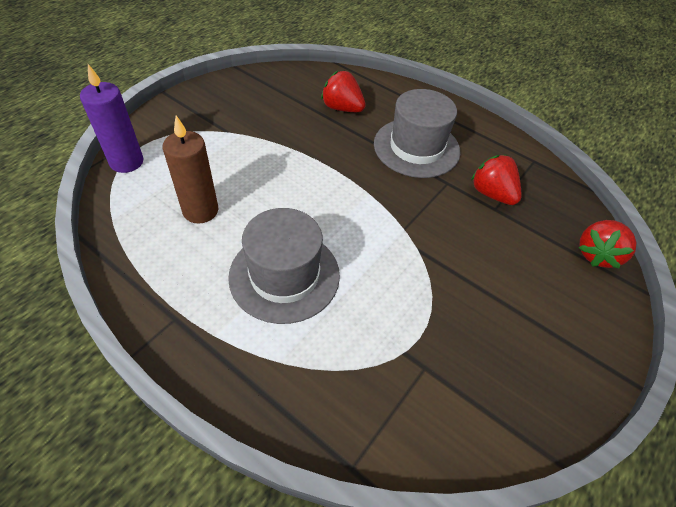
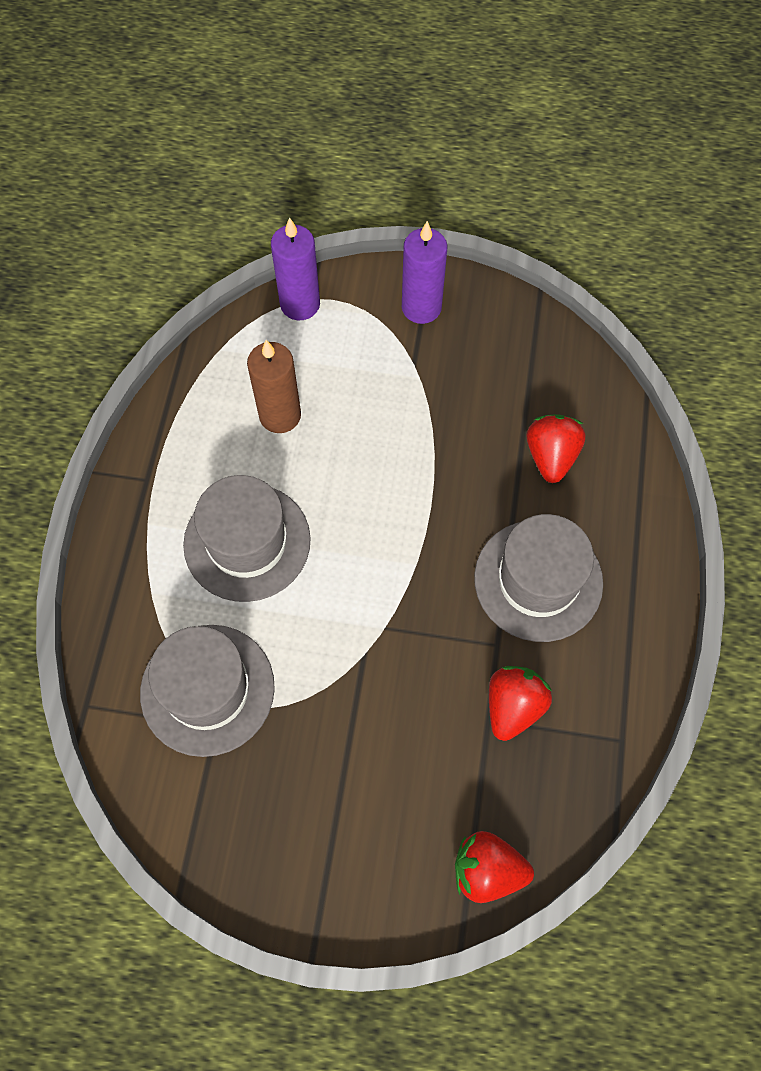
camera: 65 degrees right, 15 degrees up
none -> grey hat [140,625,275,757]
none -> purple candle [402,221,448,324]

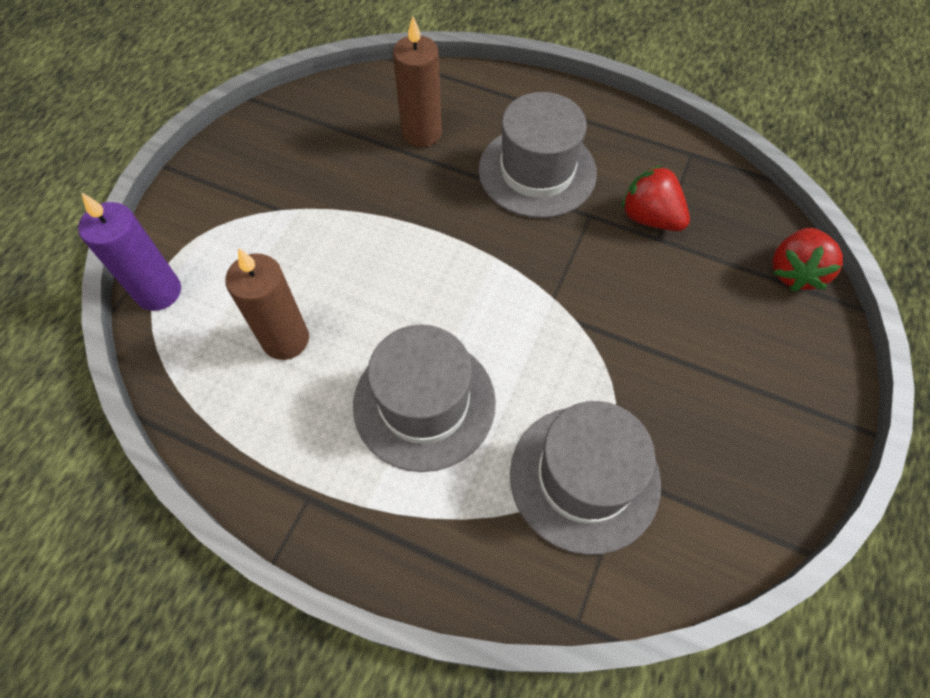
camera: 75 degrees left, 5 degrees down
purple candle [402,221,448,324] -> none
red strawberry [526,414,585,483] -> brown candle [393,16,442,147]

